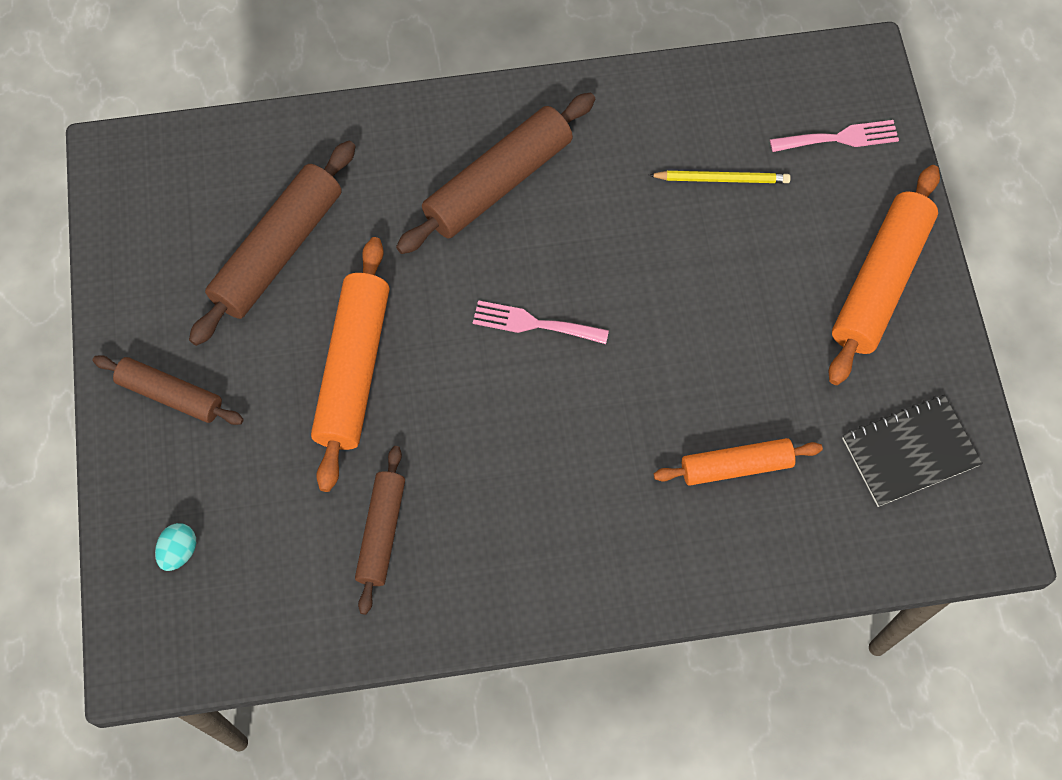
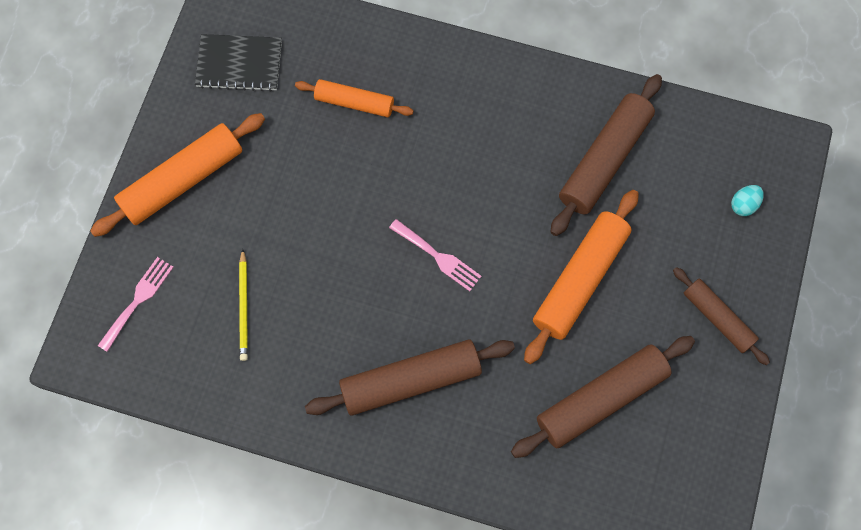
camera: 155 degrees left, 5 degrees up
brown rolling pin [355,446,405,615] -> brown rolling pin [550,74,662,236], size x1.63
yellow pencil [649,171,791,183] -> yellow pencil turned 120 degrees counterclockwise [239,249,248,361]
pink fork [770,120,899,152] -> pink fork turned 105 degrees clockwise [98,257,174,352]

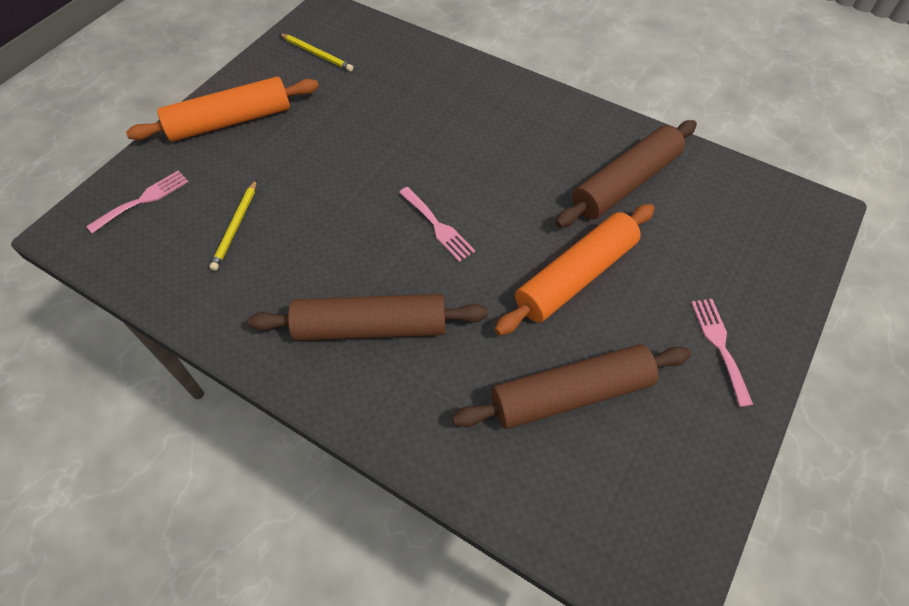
camera: 15 degrees right, 15 degrees down
black notebook [195,34,282,92] -> yellow pencil [280,34,353,71]
orange rolling pin [295,79,413,117] -> none
brown rolling pin [673,267,770,365] -> pink fork [691,299,753,407]
turquoise egg [731,185,764,216] -> none

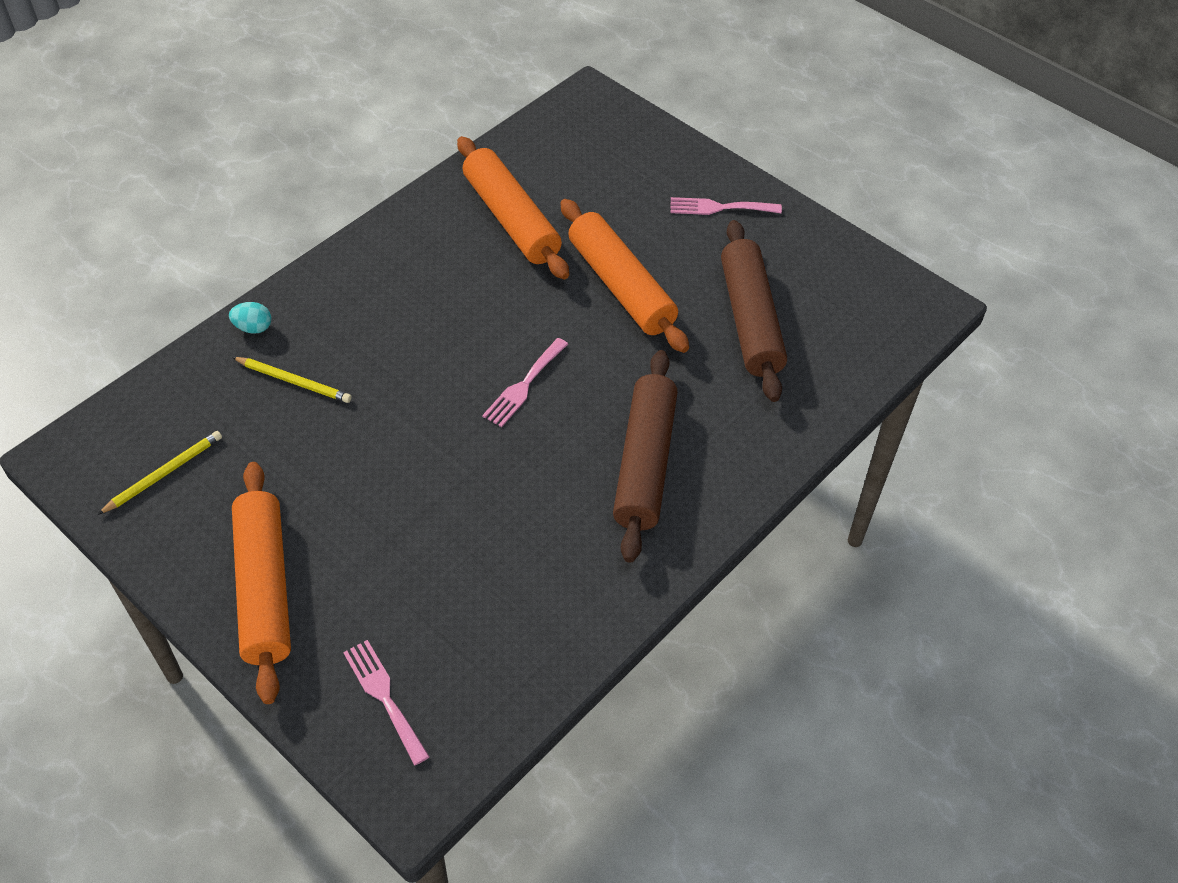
camera: 80 degrees left, 5 degrees down
yellow pencil [210,179,257,271] -> yellow pencil moved to [232,357,352,403]
pink fork [399,187,475,262] -> pink fork turned 150 degrees clockwise [482,338,568,427]
brown rolling pin [555,120,697,228] -> orange rolling pin [457,136,569,279]
none -> turquoise egg [229,302,271,334]

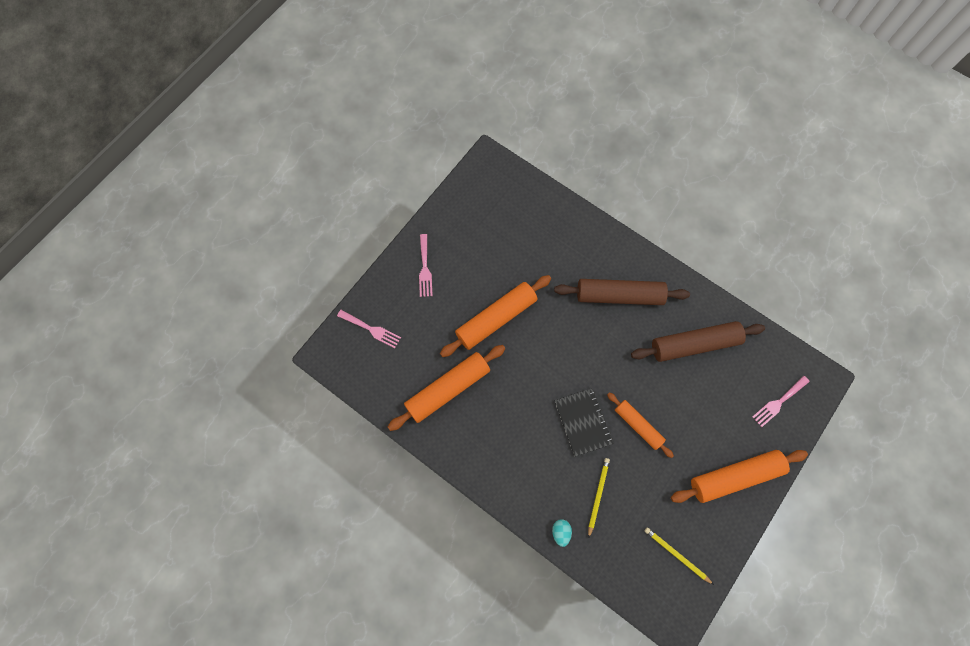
camera: 95 degrees left, 20 degrees up
pink fork [482,338,568,427] -> pink fork moved to [337,310,401,348]
brown rolling pin [721,220,787,402] -> brown rolling pin moved to [631,321,765,362]
none -> black notebook [555,388,613,457]
none -> orange rolling pin [607,392,674,458]

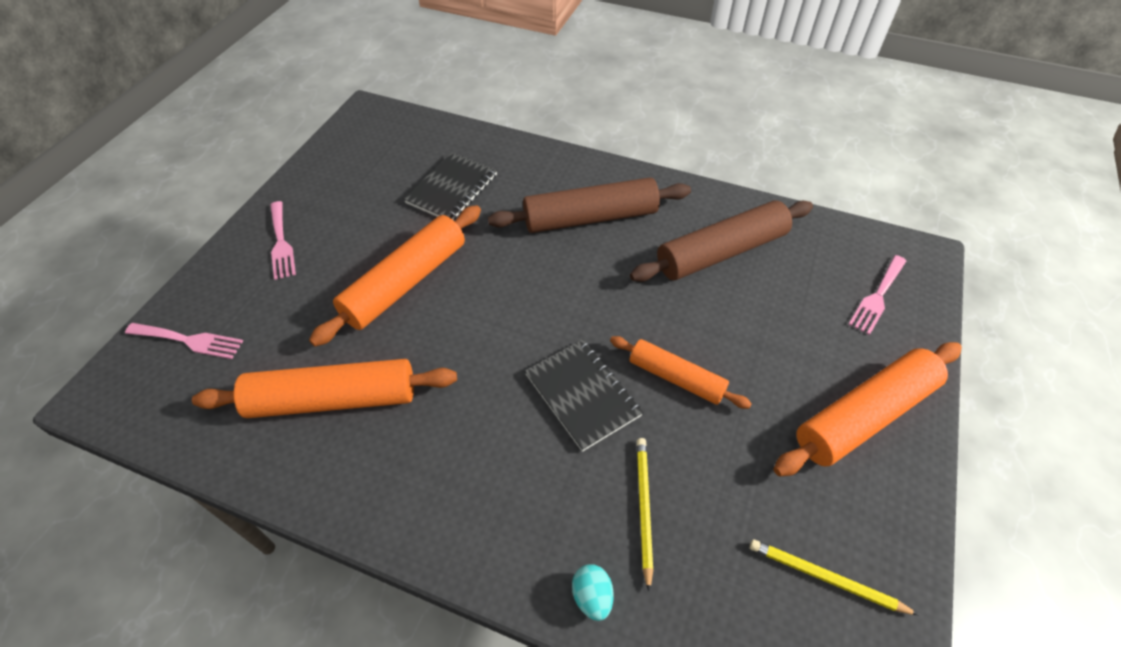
camera: 15 degrees left, 20 degrees down
orange rolling pin [388,345,506,431] -> orange rolling pin turned 45 degrees clockwise [192,359,457,418]
none -> black notebook [404,152,497,220]

